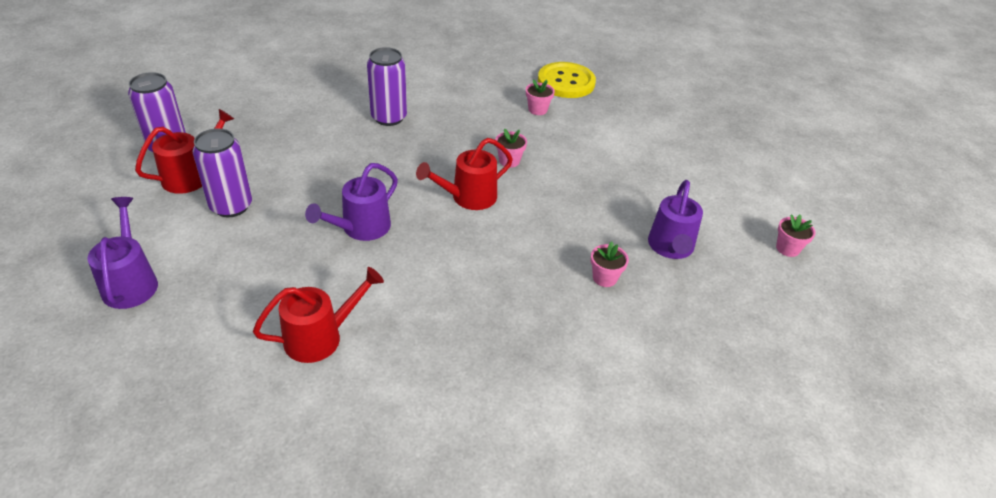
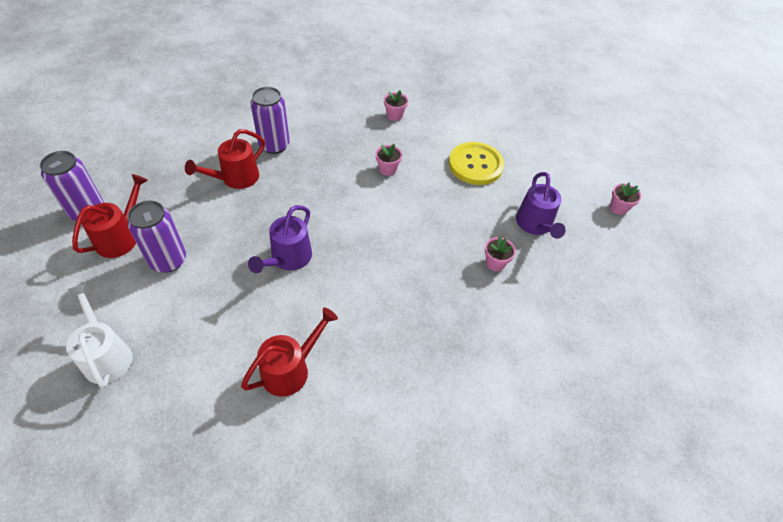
camera: 15 degrees left, 10 degrees up
purple watering can [88,197,158,309] -> white watering can [66,283,133,388]
red watering can [416,138,513,210] -> red watering can moved to [185,129,265,189]
yellow button [538,62,596,98] -> yellow button moved to [449,142,504,185]

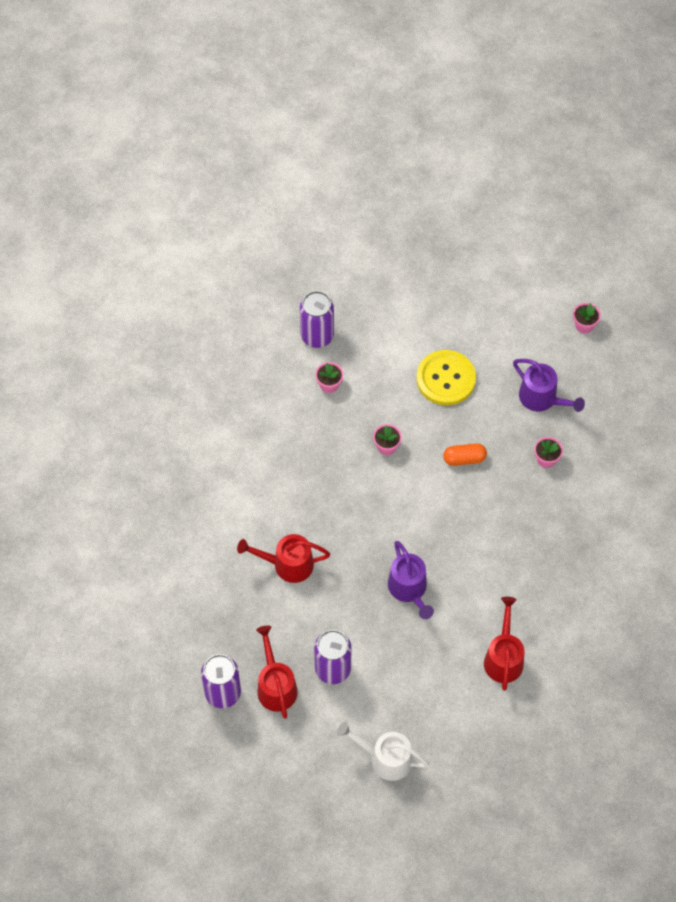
camera: 40 degrees left, 10 degrees up
red watering can [185,129,265,189] -> red watering can turned 90 degrees clockwise [237,534,330,583]
purple can [251,87,290,154] -> purple can moved to [300,291,334,348]
none -> orange capsule [443,443,487,466]

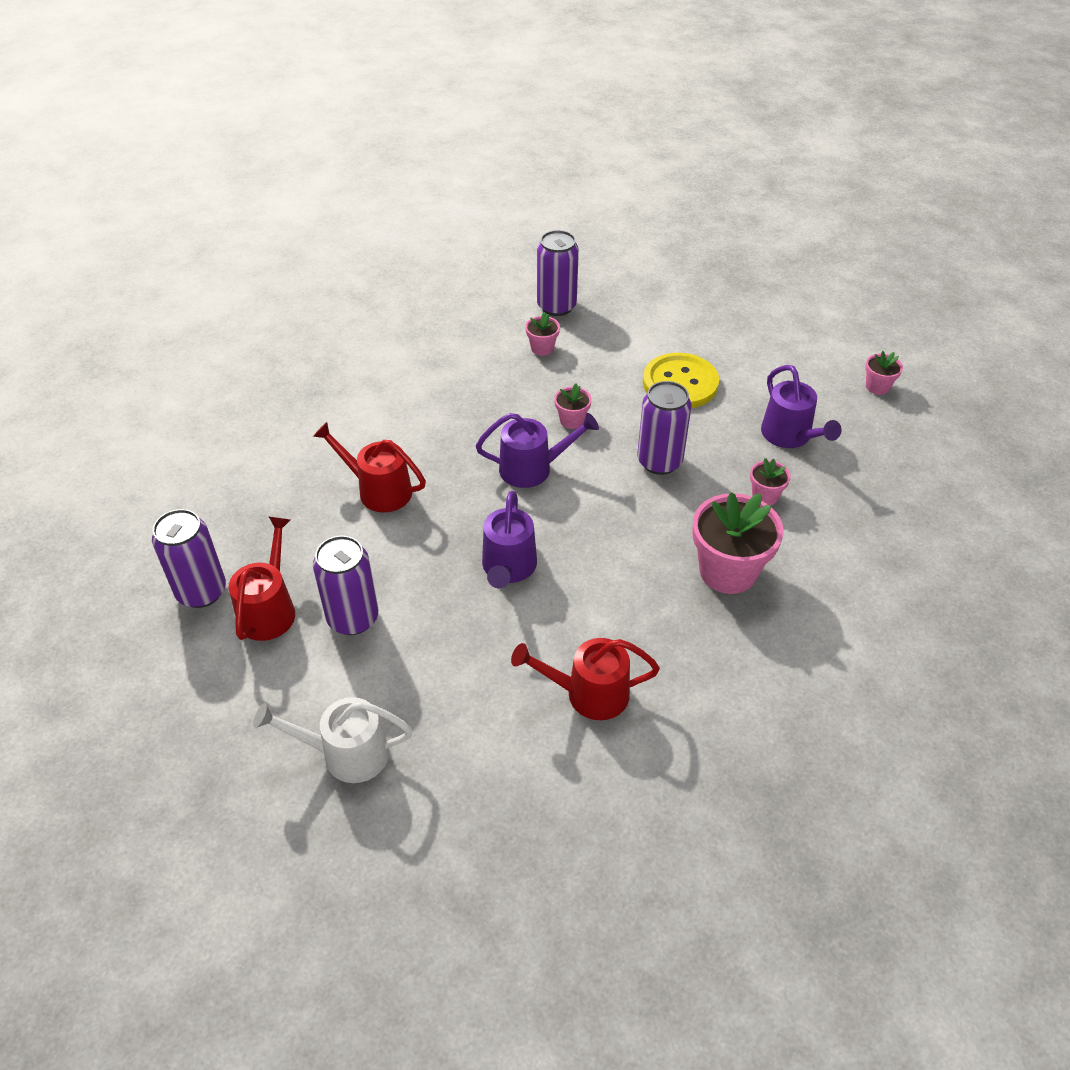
camera: 25 degrees right, 15 degrees down
white watering can [337,722,429,781] -> white watering can turned 45 degrees counterclockwise [253,697,412,783]
orange capsule [443,443,487,466] -> purple can [637,381,692,475]
red watering can [484,597,525,691] -> red watering can turned 120 degrees counterclockwise [511,638,660,720]
none -> purple watering can [476,413,599,488]
none -> pink flower pot [692,492,784,594]

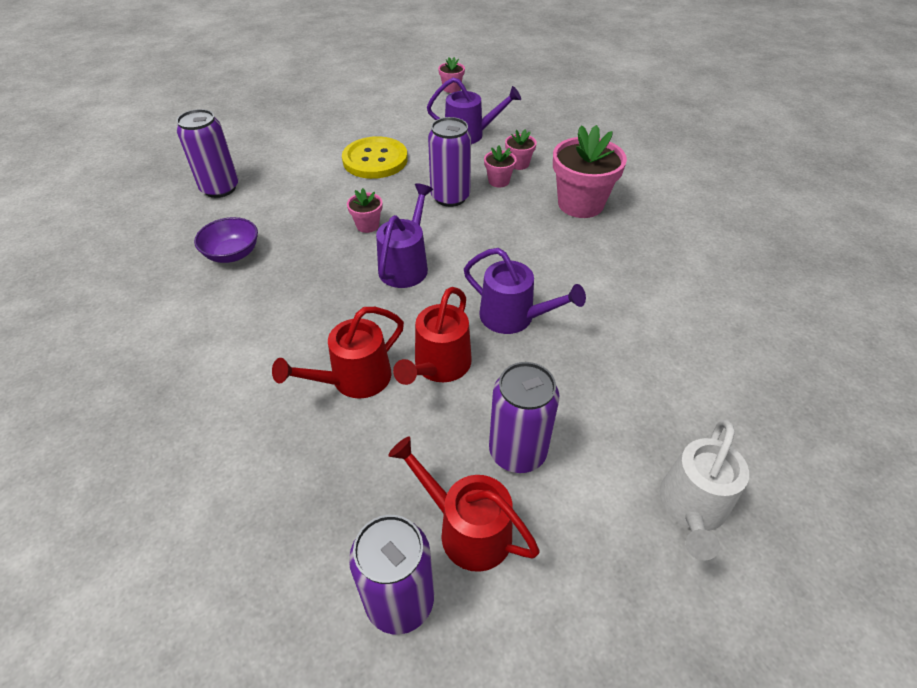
camera: 65 degrees left, 0 degrees up
red watering can [511,638,660,720] -> red watering can moved to [393,287,472,385]
pink flower pot [525,312,560,356] -> pink flower pot moved to [484,145,517,187]
none -> purple bowl [194,217,258,263]

